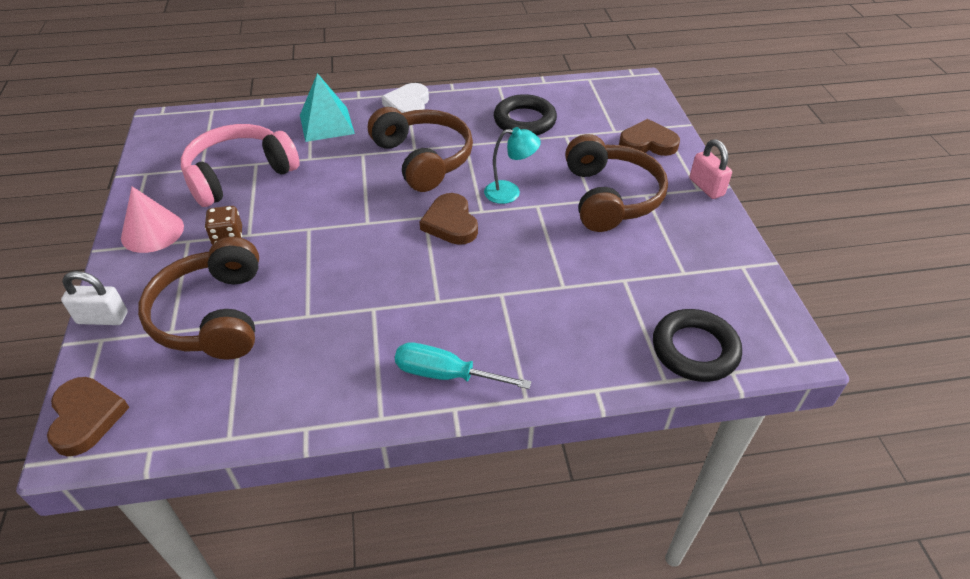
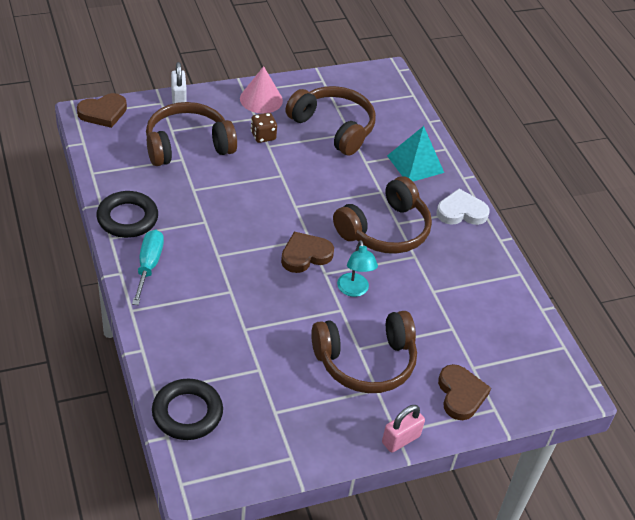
camera: 75 degrees right, 0 degrees up
pink headphones [181,124,300,207] -> brown headphones [285,86,376,156]
black ring [494,94,557,135] -> black ring moved to [96,191,158,238]

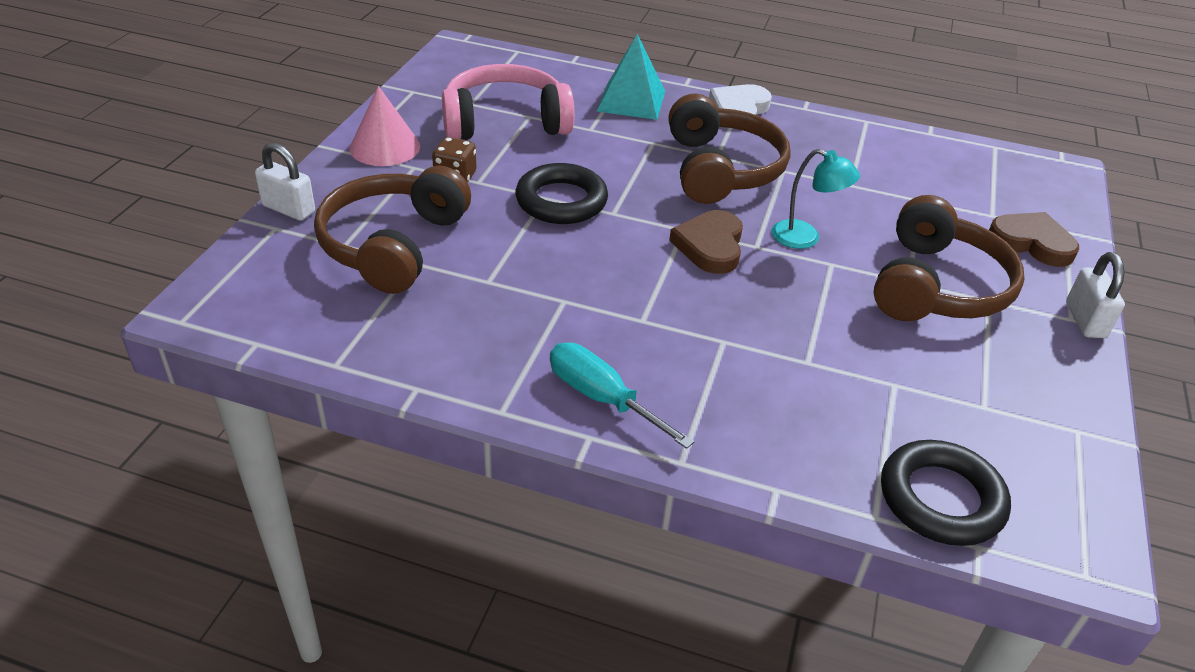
camera: 50 degrees left, 5 degrees down
brown heart [77,93,127,128] -> none
black ring [96,191,158,238] -> black ring moved to [516,163,608,224]
brown headphones [285,86,376,156] -> pink headphones [442,64,575,140]
pink padlock [382,405,425,453] -> white padlock [1066,252,1125,338]

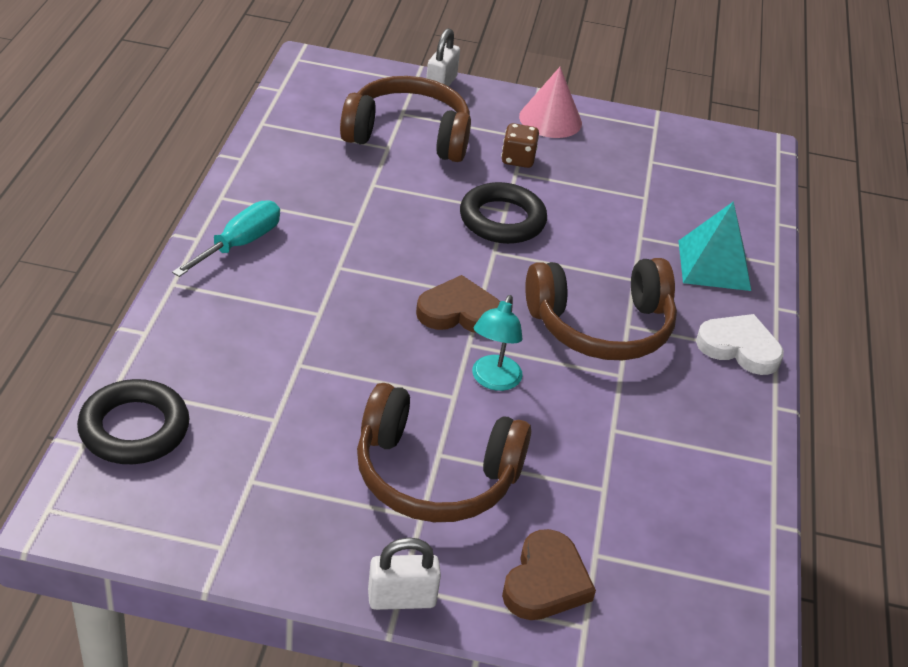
camera: 80 degrees right, 0 degrees up
pink headphones [442,64,575,140] -> none

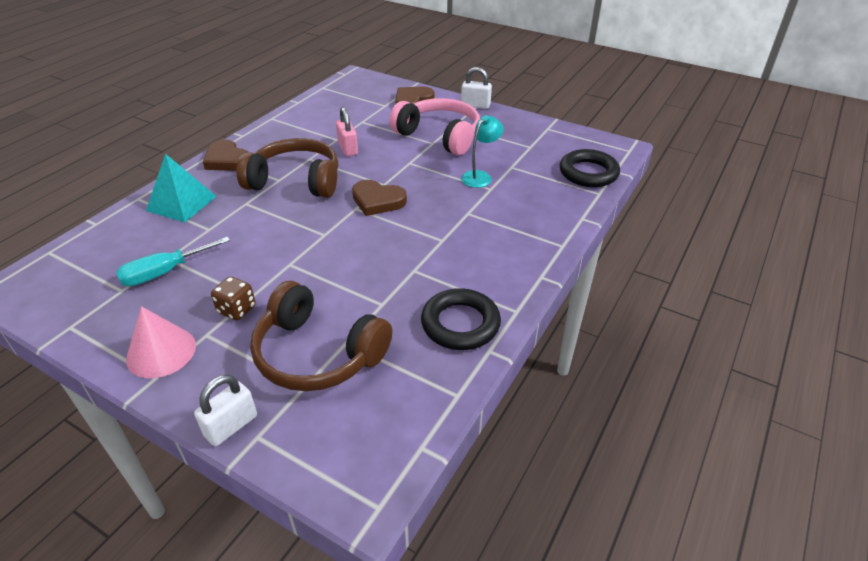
camera: 155 degrees left, 0 degrees up
turquoise screwdriver [172,201,280,277] -> turquoise screwdriver moved to [116,237,230,286]
brown headphones [357,383,531,522] -> pink headphones [389,98,480,155]
black ring [460,182,547,244] -> black ring moved to [421,288,501,350]
turquoise lamp [472,295,523,391] -> turquoise lamp moved to [461,115,504,188]
white heart [696,314,784,375] -> brown heart [203,139,248,171]
none -> pink padlock [336,107,358,157]

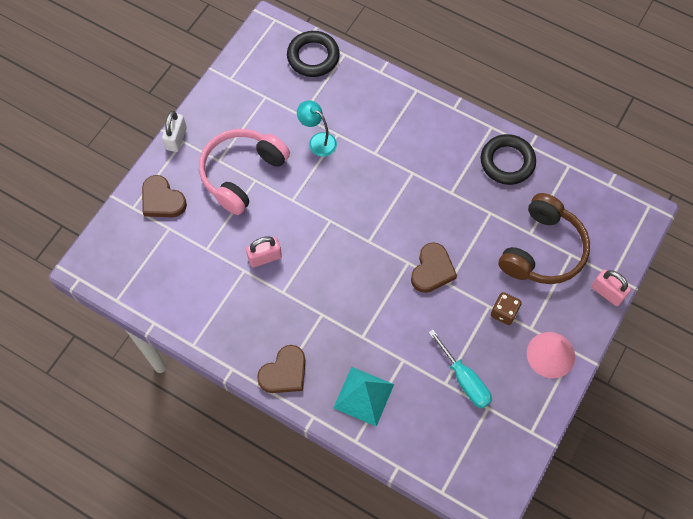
camera: 90 degrees left, 25 degrees up
white padlock [194,375,257,446] -> pink padlock [592,269,631,306]
brown headphones [237,138,338,198] -> none
brown heart [352,180,407,216] -> brown heart moved to [411,242,457,293]

